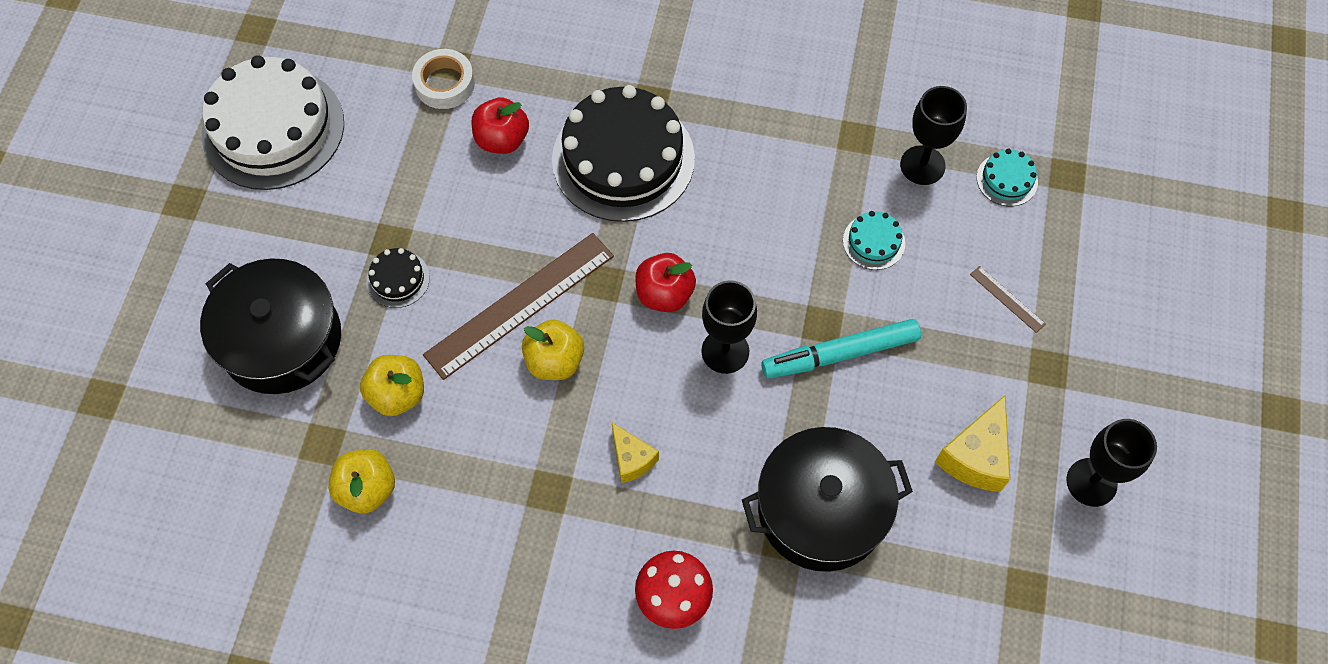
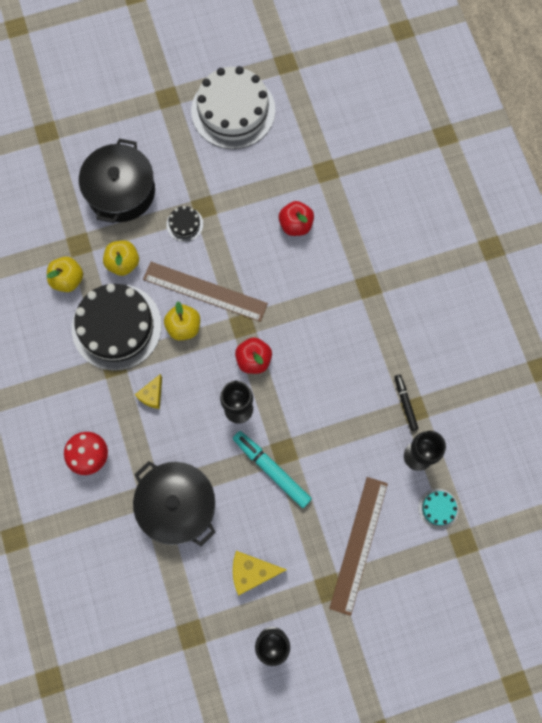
camera: 60 degrees right, 10 degrees up
white tape [412,49,475,109] -> none
black cake [552,85,695,222] -> black cake moved to [72,284,162,371]
turquoise cake [843,211,905,270] -> none
brown ruler [970,266,1046,333] -> brown ruler [329,477,388,616], size x2.42
none -> black marker [395,374,419,431]

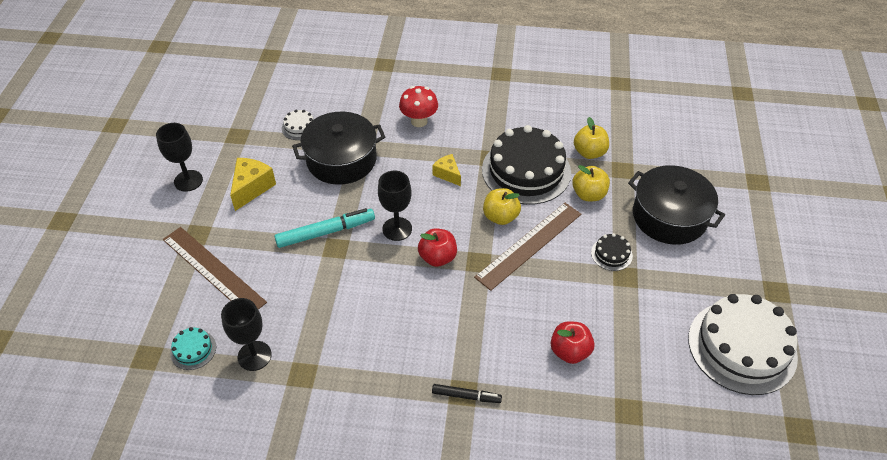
camera: 115 degrees right, 25 degrees down
black marker [395,374,419,431] -> black marker moved to [432,384,502,403]
none -> white cake [282,109,314,140]

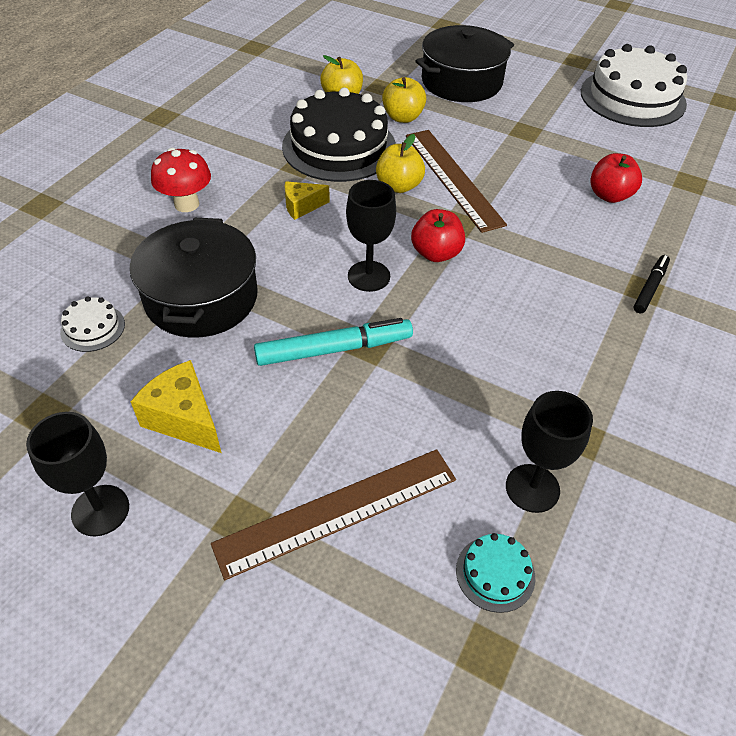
camera: 70 degrees left, 0 degrees up
turquoise marker [274,208,375,248] -> turquoise marker turned 75 degrees clockwise [254,318,413,366]
black cake [591,233,633,271] -> none

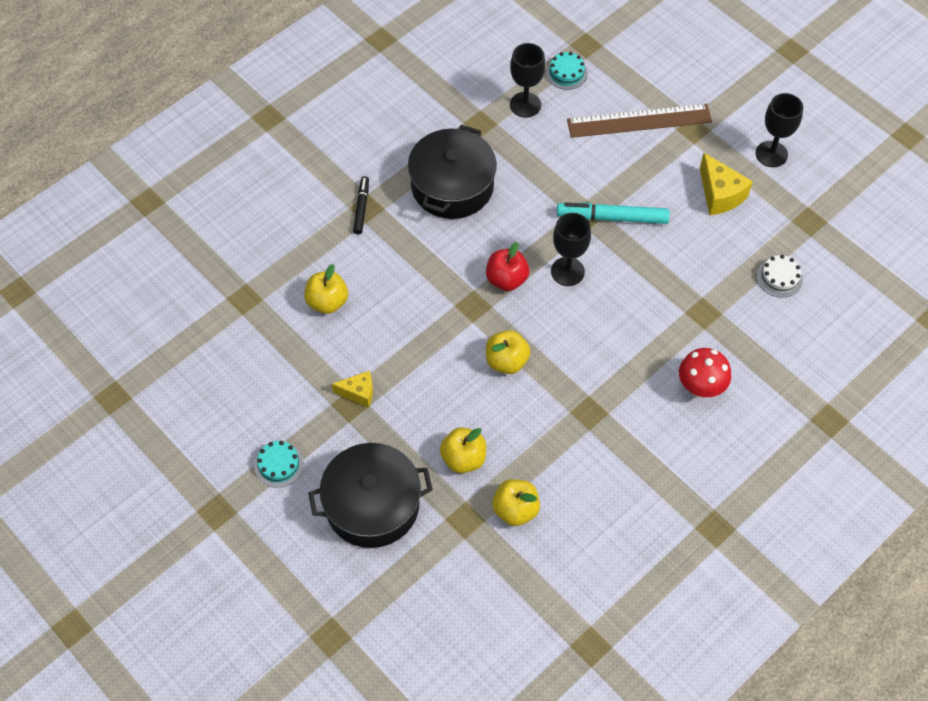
camera: 160 degrees left, 10 degrees up
black pot [130,218,258,338] -> black pot moved to [408,125,497,219]
black cake [282,88,396,182] -> none
yellow cheese [285,181,330,220] -> yellow cheese moved to [332,371,373,408]
brown ruler [406,130,507,233] -> none
white cake [581,44,687,127] -> none
red apple [590,153,642,203] -> yellow apple [304,264,348,314]
black marker [633,255,670,313] -> black marker turned 135 degrees clockwise [353,176,369,234]
none -> turquoise cake [254,441,304,488]

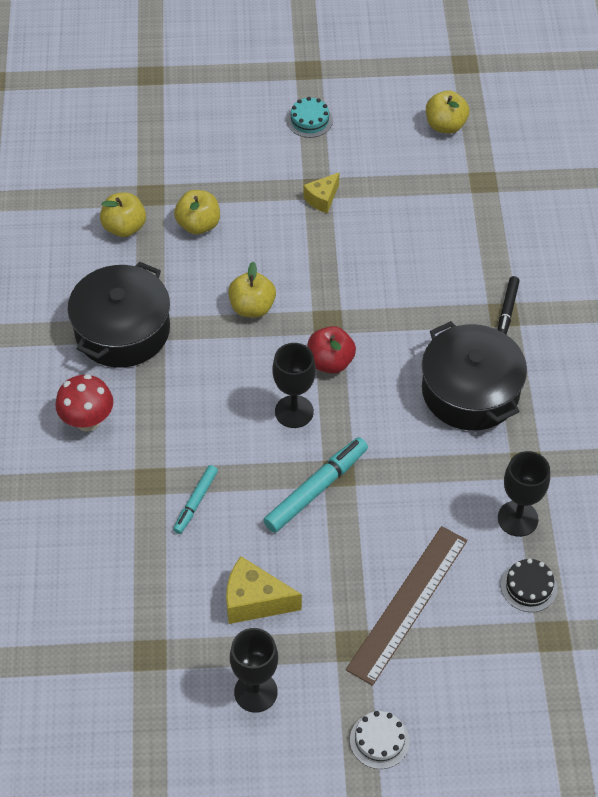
camera: 130 degrees right, 5 degrees down
yellow apple [304,264,348,314] -> yellow apple moved to [426,90,469,134]
black pot [308,443,433,548] -> black pot moved to [67,262,170,368]
black marker [353,176,369,234] -> black marker turned 60 degrees clockwise [498,276,519,334]
turquoise cake [546,52,588,90] -> black cake [501,558,557,612]
white cake [757,255,803,298] -> white cake moved to [350,711,410,769]
none -> turquoise marker [173,465,218,534]

